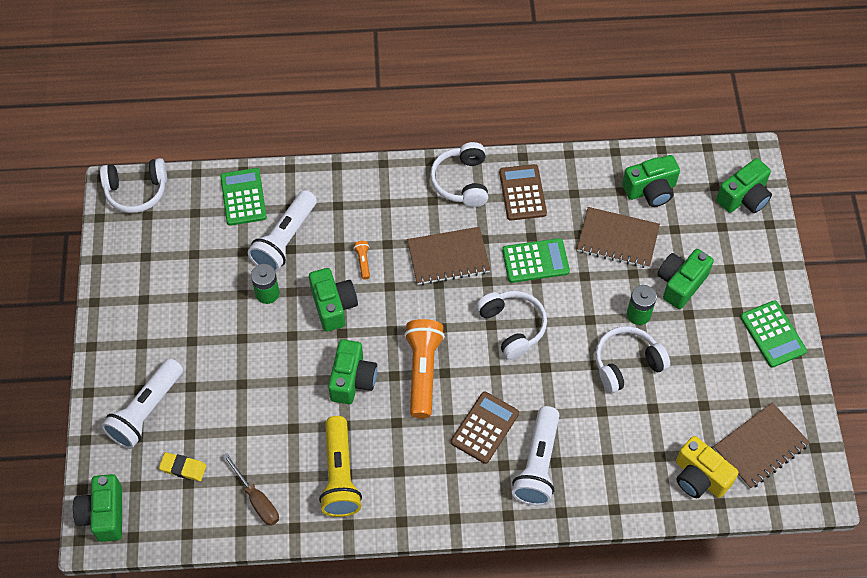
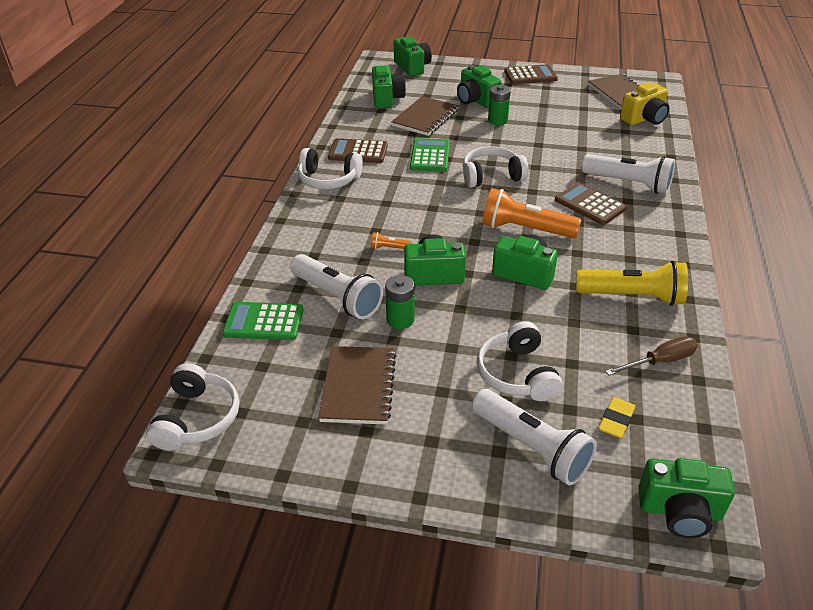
camera: 75 degrees left, 20 degrees down
brown notebook [407,227,490,285] -> brown notebook moved to [318,346,396,424]
white headphones [595,326,670,393] -> white headphones moved to [476,321,563,401]
green calculator [740,300,807,368] -> brown calculator [504,64,558,84]

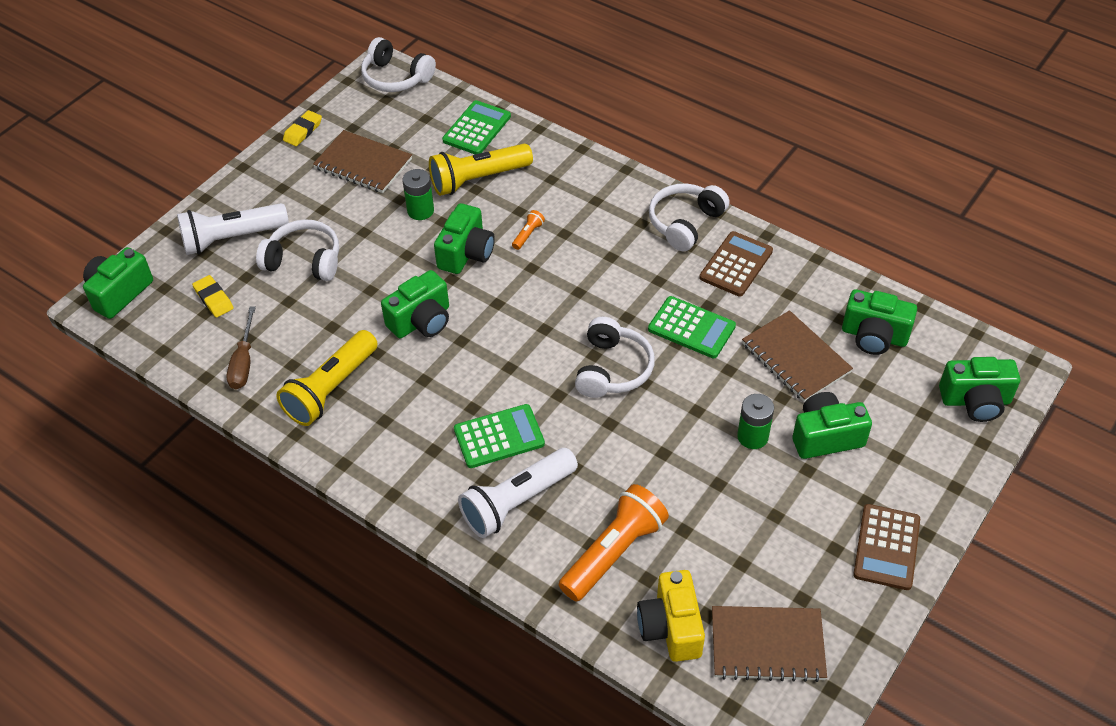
camera: 115 degrees right, 10 degrees up
white flashlight [290,254,383,319] -> yellow flashlight [429,144,533,196]
orange flashlight [482,188,581,238] -> orange flashlight moved to [559,484,669,602]
brown calculator [555,182,627,225] -> green calculator [454,404,545,468]
none -> yellow eraser [283,110,322,146]

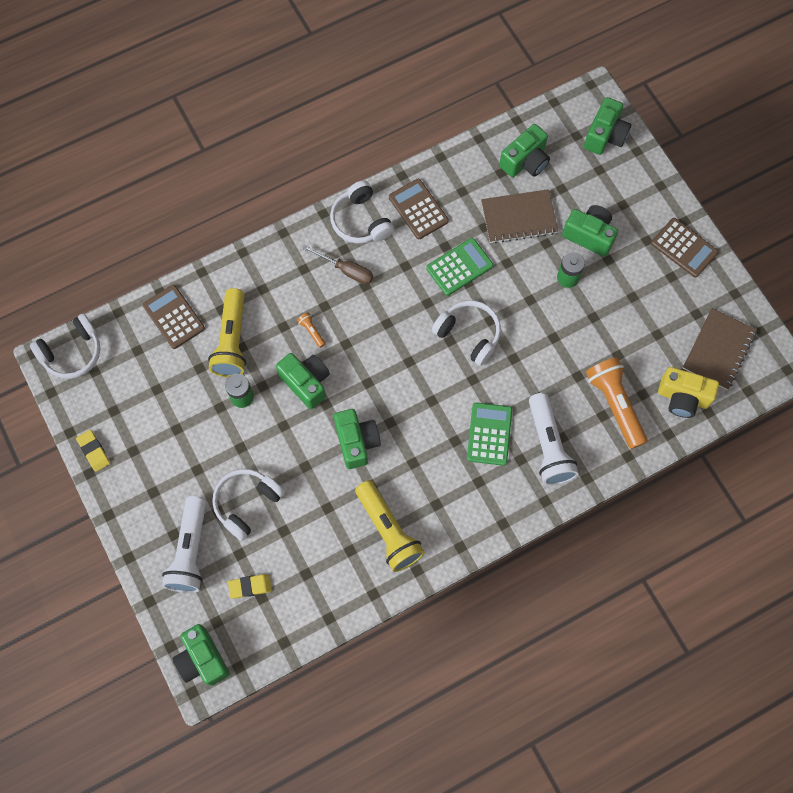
camera: 65 degrees left, 20 degrees up
brown screwdriver [227,306,256,390] -> brown screwdriver moved to [302,245,373,284]
brown notebook [313,130,412,193] -> none
green calculator [442,100,511,154] -> brown calculator [143,285,205,349]
green camera [792,392,872,459] -> green camera turned 105 degrees clockwise [562,205,618,257]

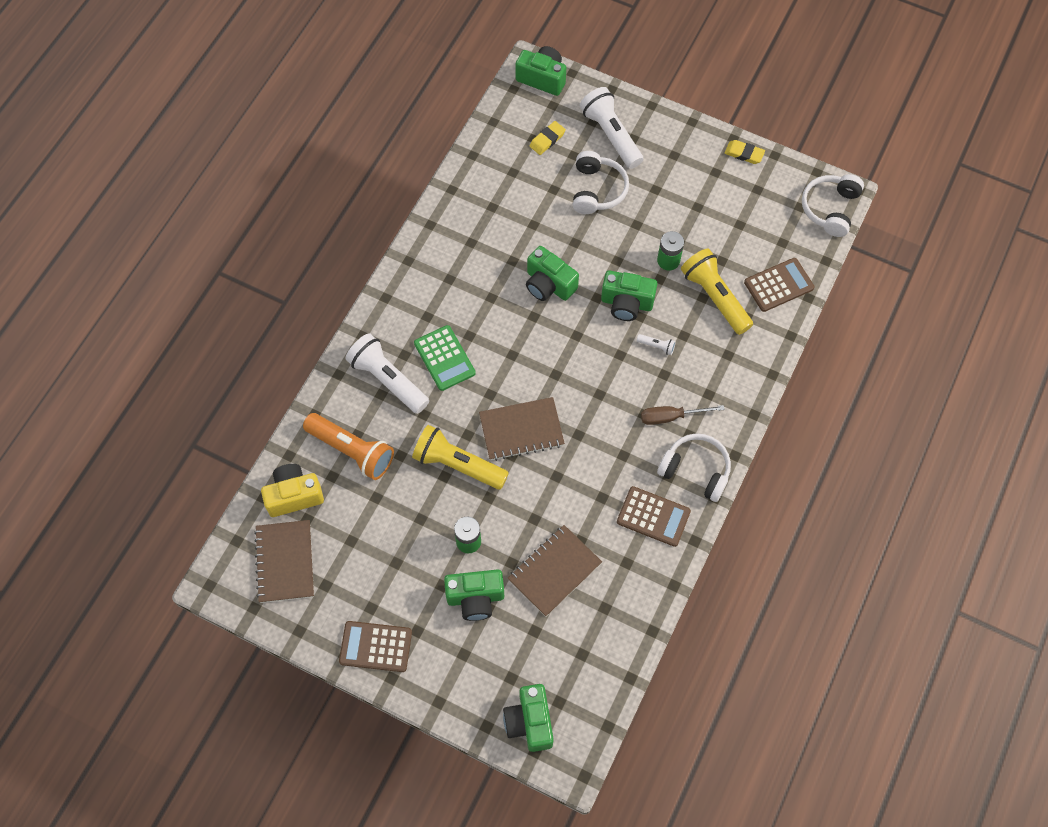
camera: 145 degrees right, 5 degrees down
brown calculator [143,285,205,349] -> brown calculator turned 45 degrees counterclockwise [744,258,814,312]
orange flashlight [297,312,326,348] -> white flashlight [637,334,676,355]
yellow flashlight [355,480,425,572] -> yellow flashlight moved to [412,425,509,490]
green calculator [426,238,493,296] -> none
white headphones [432,300,501,366] -> brown notebook [479,397,565,461]
green camera [499,124,550,177] -> none

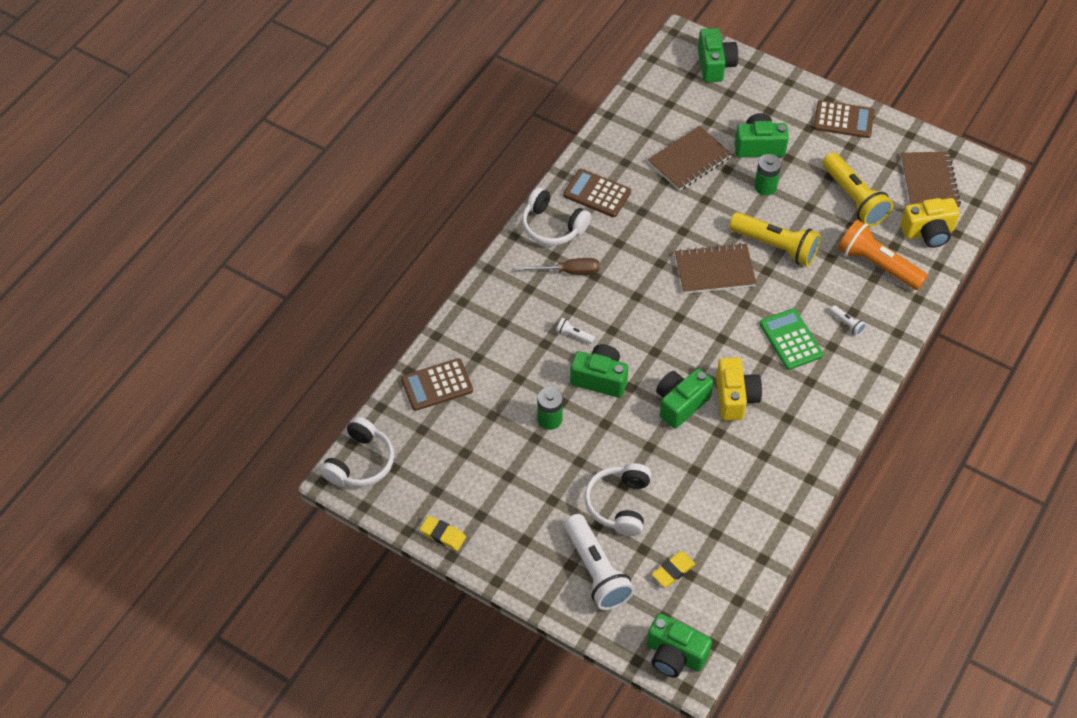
camera: 175 degrees left, 10 degrees down
white flashlight [346,333,429,414] -> white flashlight [830,305,866,336], size x0.42
green camera [526,246,579,301] -> green camera turned 90 degrees counterclockwise [656,369,714,429]
yellow flashlight [681,248,753,335] -> yellow flashlight moved to [822,153,893,226]
none -> yellow camera [716,358,762,421]

